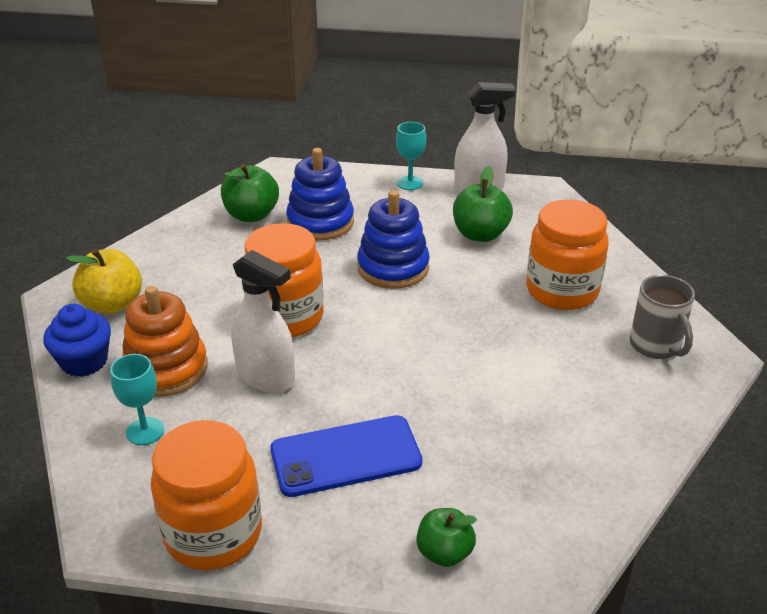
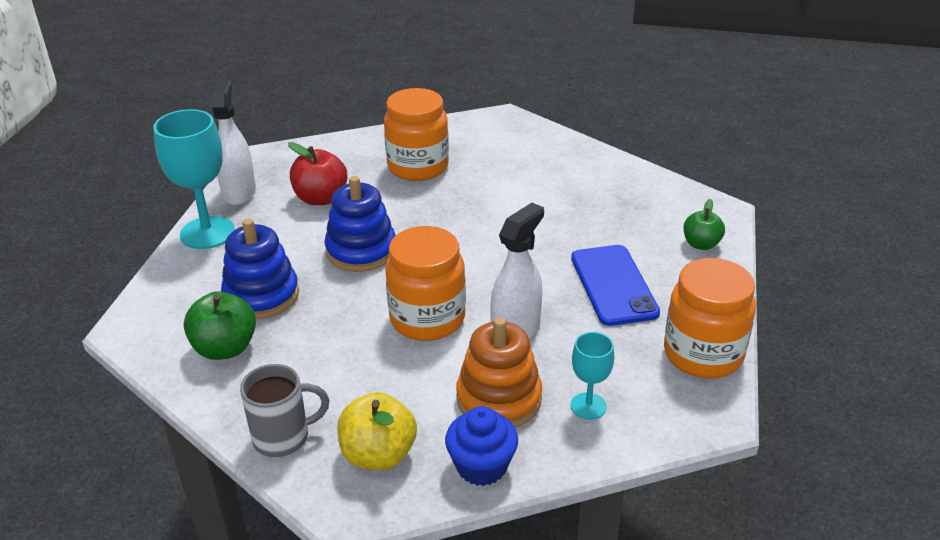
camera: 85 degrees left, 0 degrees up
turquoise goblet [396,122,426,190] -> turquoise goblet [153,109,235,249], size x1.86
green apple [453,166,513,242] -> red apple [288,142,347,205]
grey mug [630,275,695,359] -> grey mug moved to [240,364,329,457]

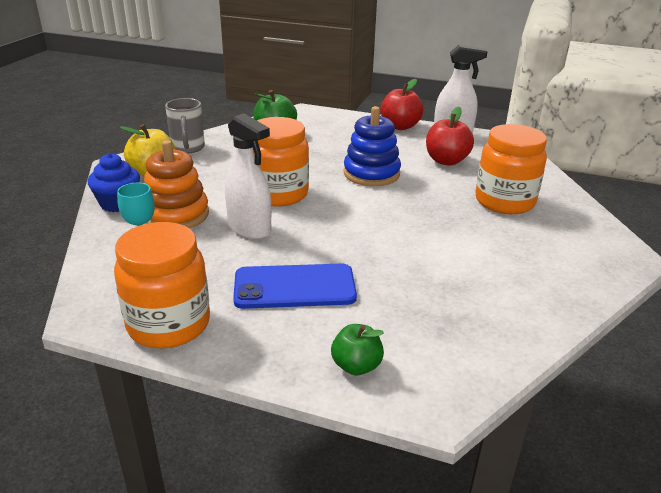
camera: 95 degrees right, 5 degrees down
turquoise goblet [153,109,235,249] -> red apple [380,79,423,130]
blue stacking toy [221,219,299,319] -> none

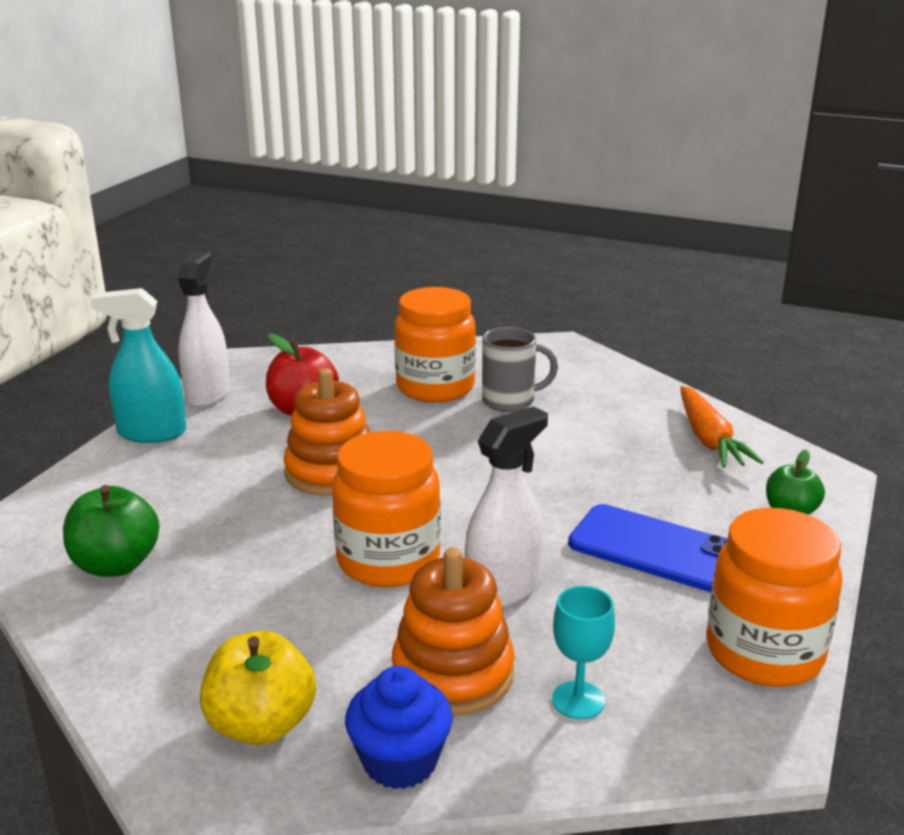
camera: 85 degrees left, 5 degrees down
grey mug [165,98,205,154] -> grey mug moved to [482,327,558,412]
blue phone [233,264,357,309] -> blue phone turned 60 degrees counterclockwise [568,504,728,592]
blue stacking toy [343,106,401,186] -> orange stacking toy [283,368,370,496]
red apple [380,79,423,130] -> turquoise spray bottle [91,288,186,443]
none -> orange carrot [680,386,764,468]

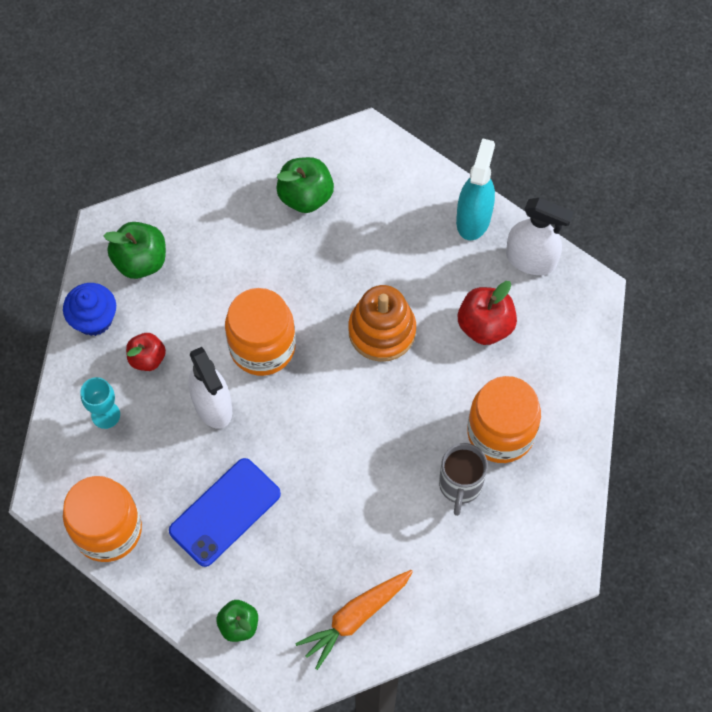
camera: 105 degrees right, 40 degrees up
yellow apple [200,631,316,745] -> green apple [104,222,166,279]
orange stacking toy [392,547,515,716] -> red apple [126,333,166,371]
orange carrot [680,386,764,468] -> orange carrot turned 45 degrees counterclockwise [295,570,413,670]

